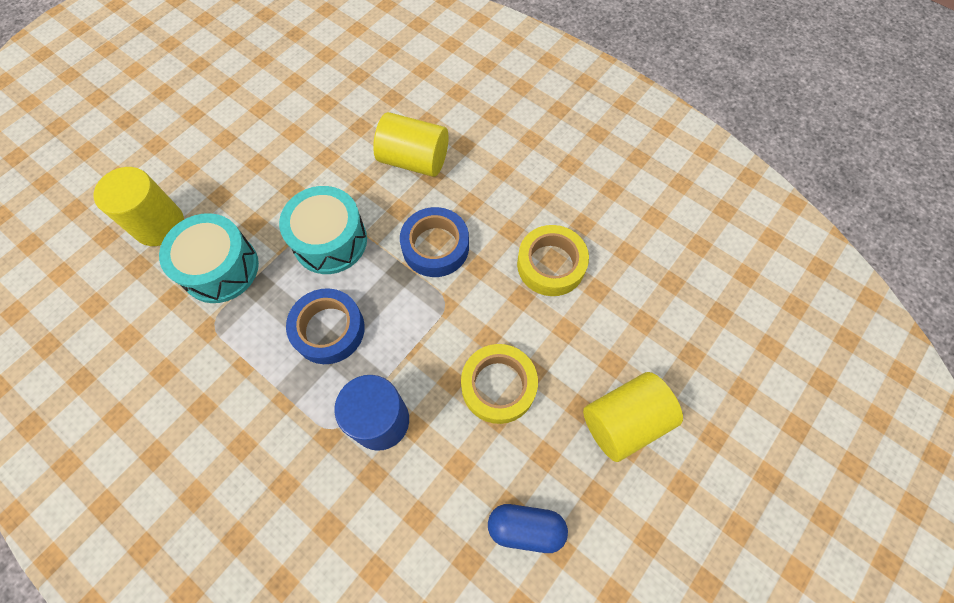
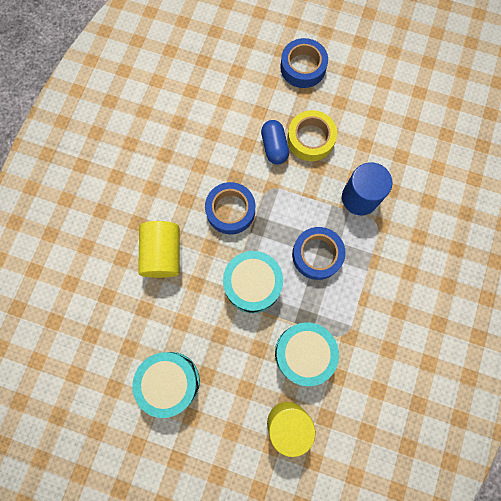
camera: 110 degrees left, 10 degrees up
blue capsule [488,504,568,553] -> blue capsule moved to [261,120,289,165]
yellow tape [517,225,589,296] -> none
yellow cylinder [583,372,683,462] -> blue tape [280,38,328,88]
none -> turquoise drum [132,352,200,418]

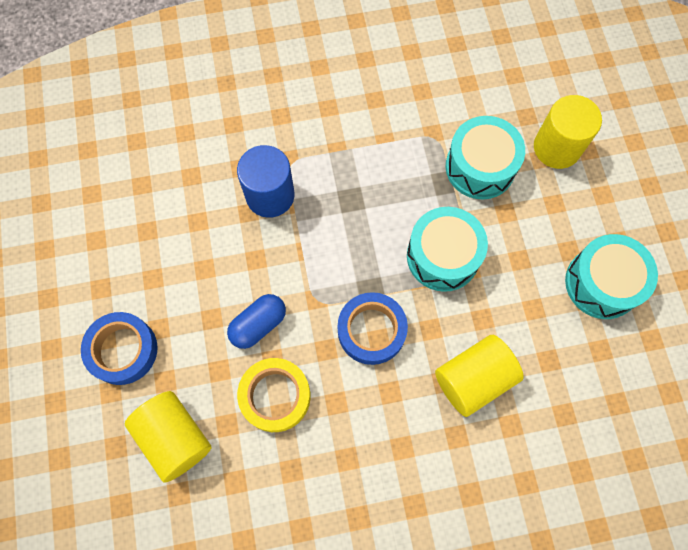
camera: 120 degrees left, 5 degrees down
yellow tape [287,110,337,161] -> yellow tape moved to [237,358,311,432]
blue tape [292,227,346,280] -> none
none -> yellow cylinder [125,391,211,483]

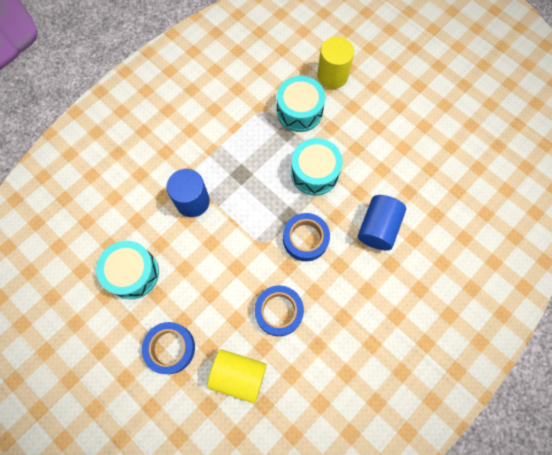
camera: 35 degrees left, 0 degrees up
blue capsule [227,294,286,349] -> none
yellow tape [237,358,311,432] -> blue tape [255,285,304,336]
yellow cylinder [435,335,524,417] -> blue cylinder [358,195,406,251]
turquoise drum [565,234,658,319] -> turquoise drum moved to [96,241,159,299]

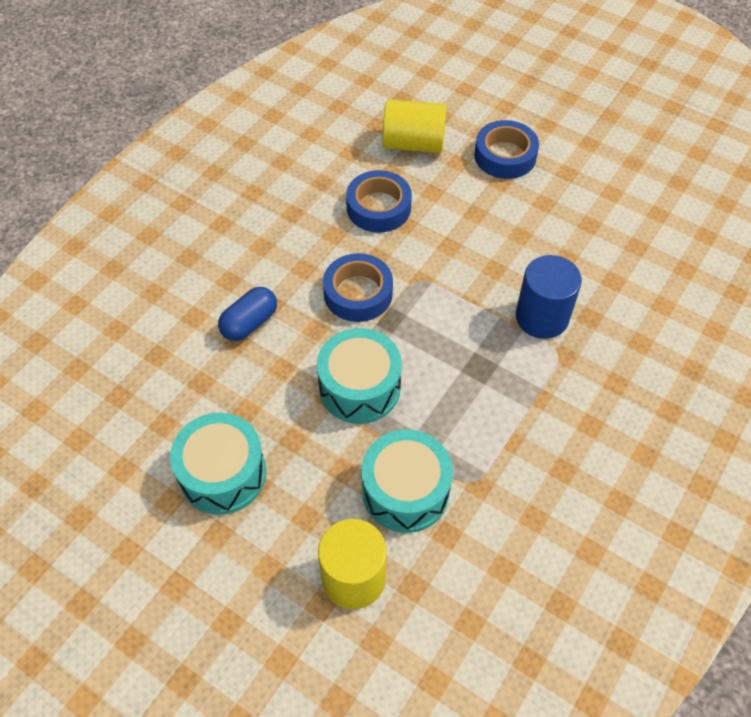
camera: 170 degrees right, 15 degrees down
turquoise drum [96,241,159,299] -> turquoise drum moved to [170,413,266,515]
blue cylinder [358,195,406,251] -> blue capsule [218,287,277,341]

